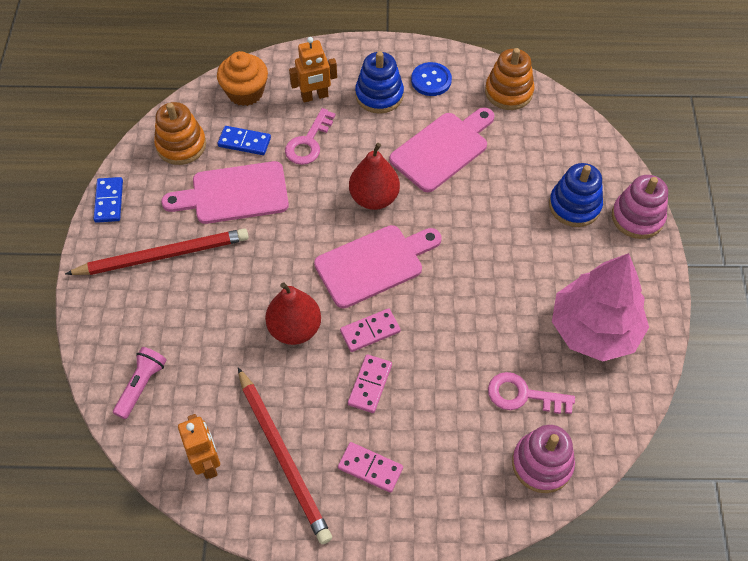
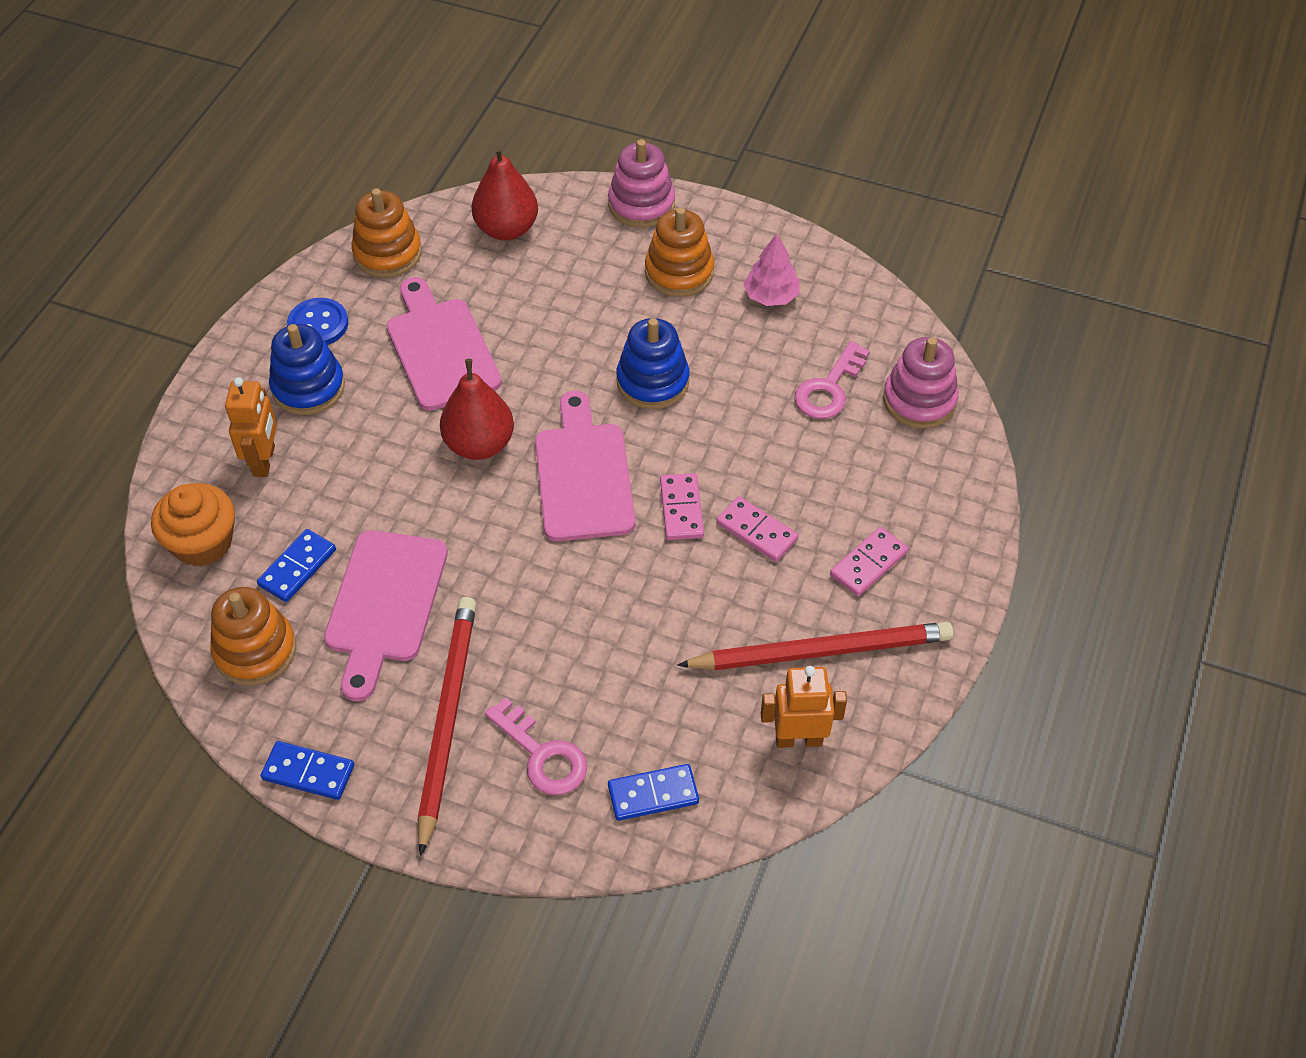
camera: 70 degrees left, 5 degrees down
pink flashlight [113,347,167,419] -> blue domino [608,764,699,821]
red pear [265,282,321,345] -> red pear moved to [472,146,538,241]
pink key [285,108,335,165] -> pink key moved to [485,697,587,795]
blue stacking toy [549,163,603,227] -> blue stacking toy moved to [616,318,689,409]
pink tree [552,253,649,361] -> pink tree [743,234,800,306], size x0.48
none -> orange stacking toy [645,207,714,297]

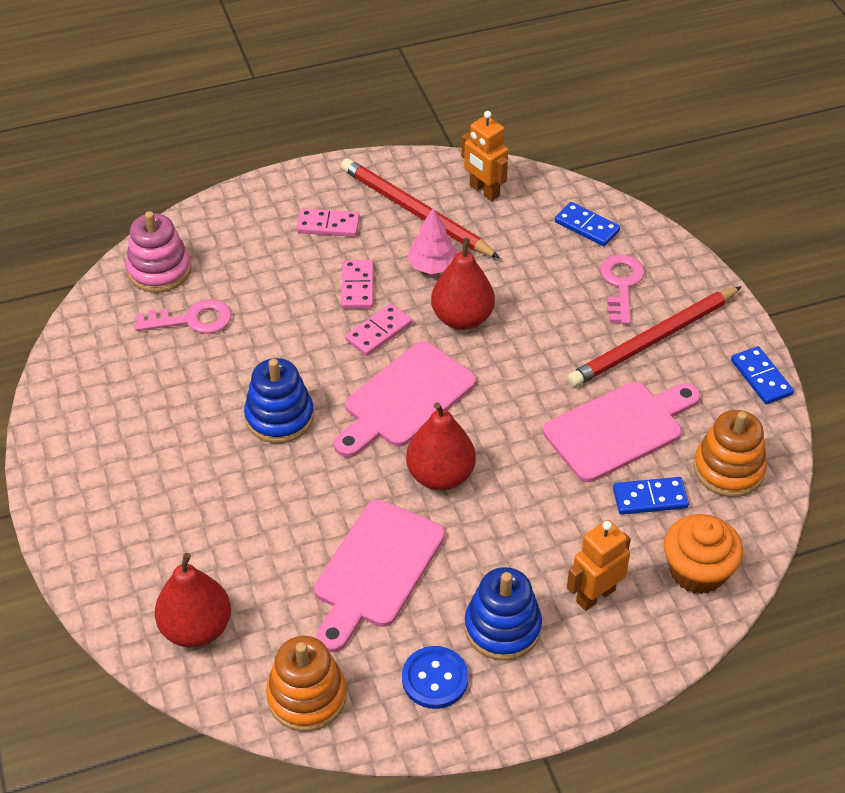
camera: 130 degrees left, 5 degrees down
pink stacking toy [608,139,675,228] -> none
orange stacking toy [645,207,714,297] -> none
pink tree [743,234,800,306] -> pink tree moved to [407,209,457,274]
none -> red pear [431,238,495,330]

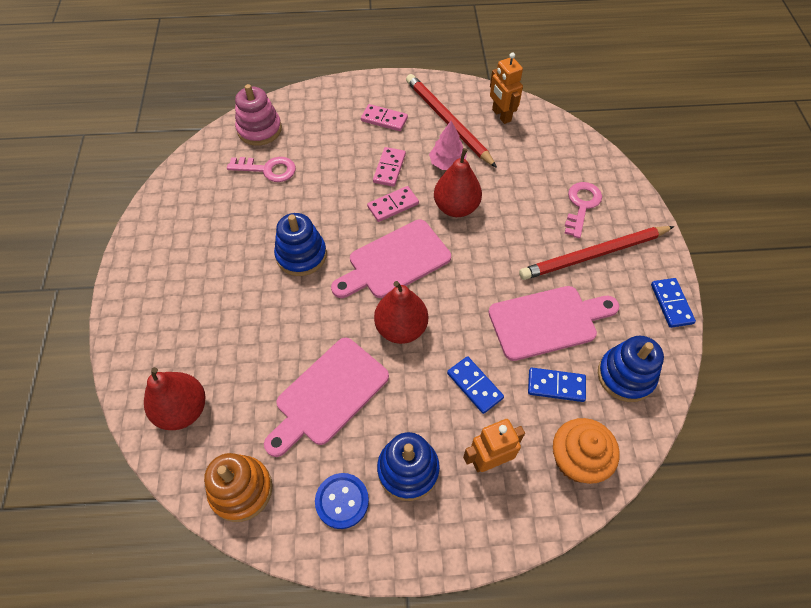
camera: 15 degrees right, 10 degrees up
blue domino [555,202,620,246] -> blue domino moved to [447,356,504,414]
orange stacking toy [693,410,767,497] -> blue stacking toy [598,336,664,402]

